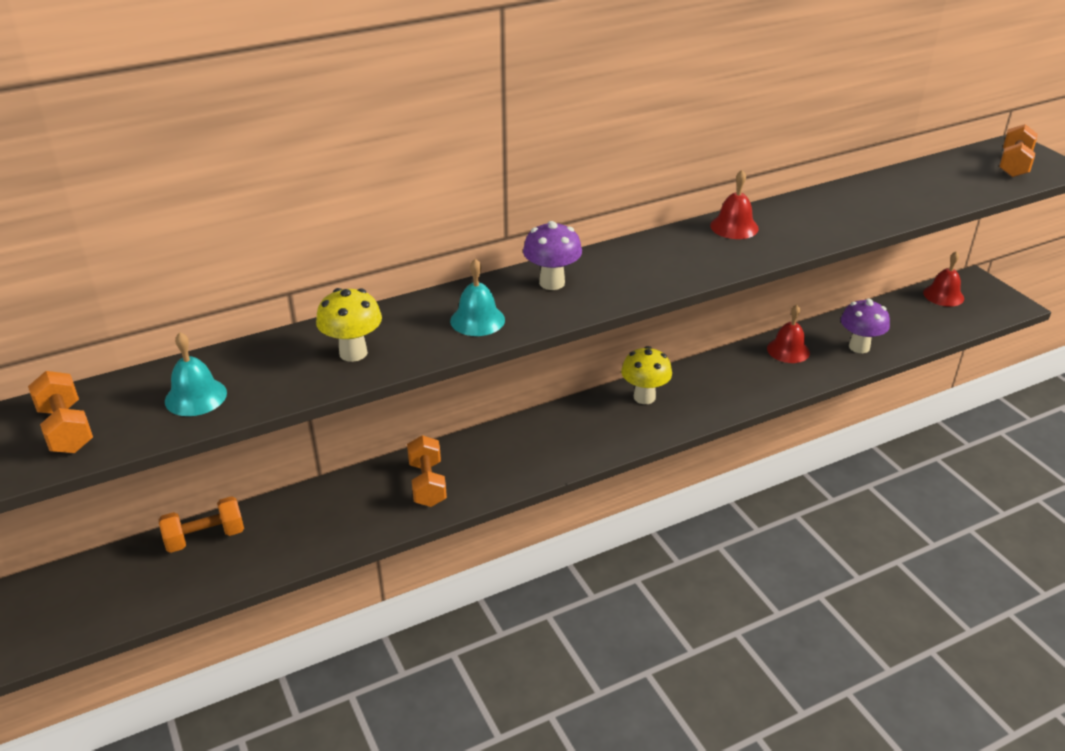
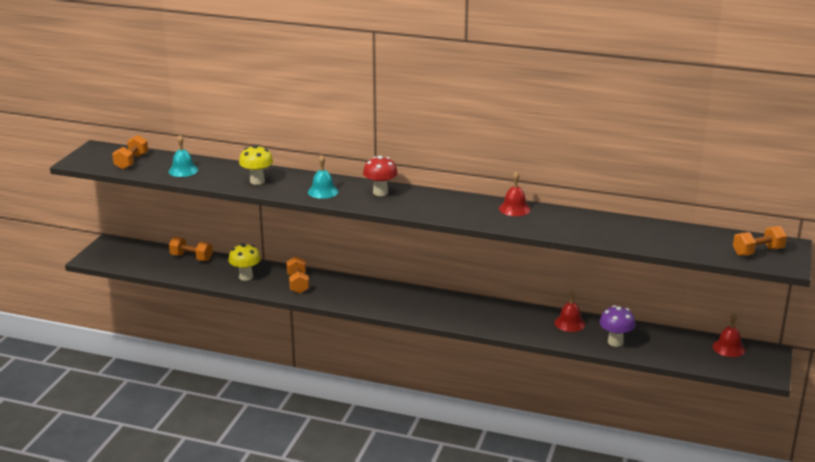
camera: 45 degrees right, 10 degrees down
orange dumbbell [407,435,447,507] -> orange dumbbell turned 45 degrees counterclockwise [286,256,309,294]
purple mushroom [523,221,582,290] -> red mushroom [363,156,398,196]
yellow mushroom [621,346,672,404] -> yellow mushroom moved to [228,243,261,281]

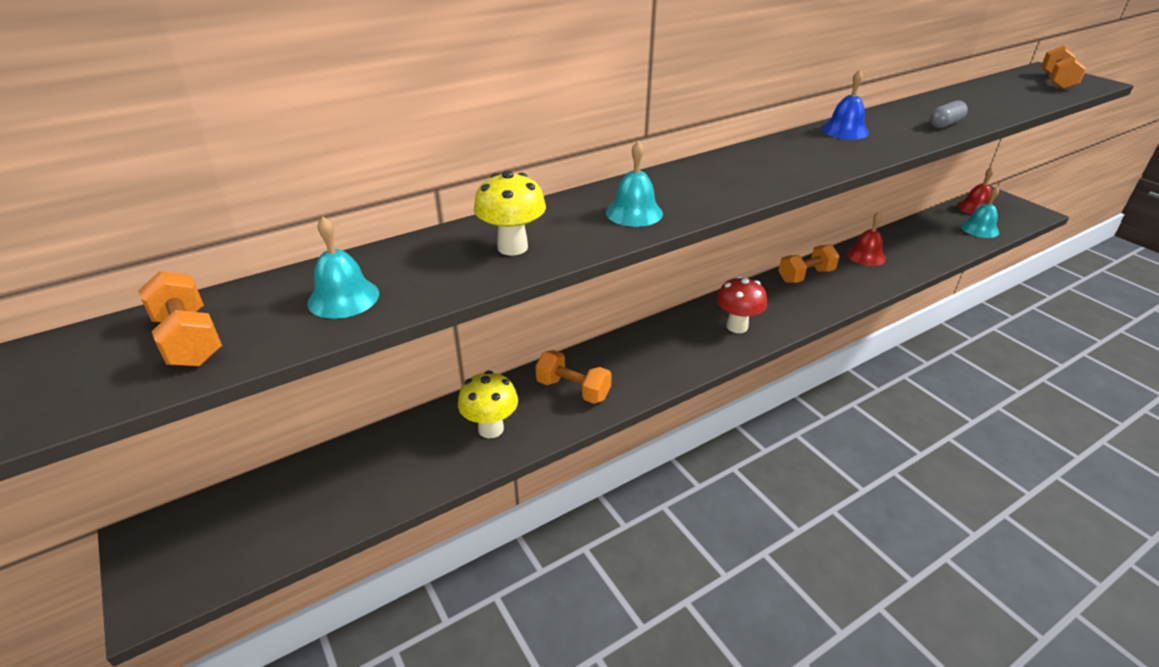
camera: 50 degrees left, 10 degrees up
orange dumbbell [169,237,213,261] -> orange dumbbell moved to [778,244,840,283]
red mushroom [363,156,398,196] -> red mushroom moved to [716,276,767,333]
red bell [499,171,531,216] -> blue bell [821,70,869,140]
purple mushroom [599,305,635,347] -> none
none -> grey capsule [930,101,968,128]
none -> turquoise bell [960,187,999,238]

